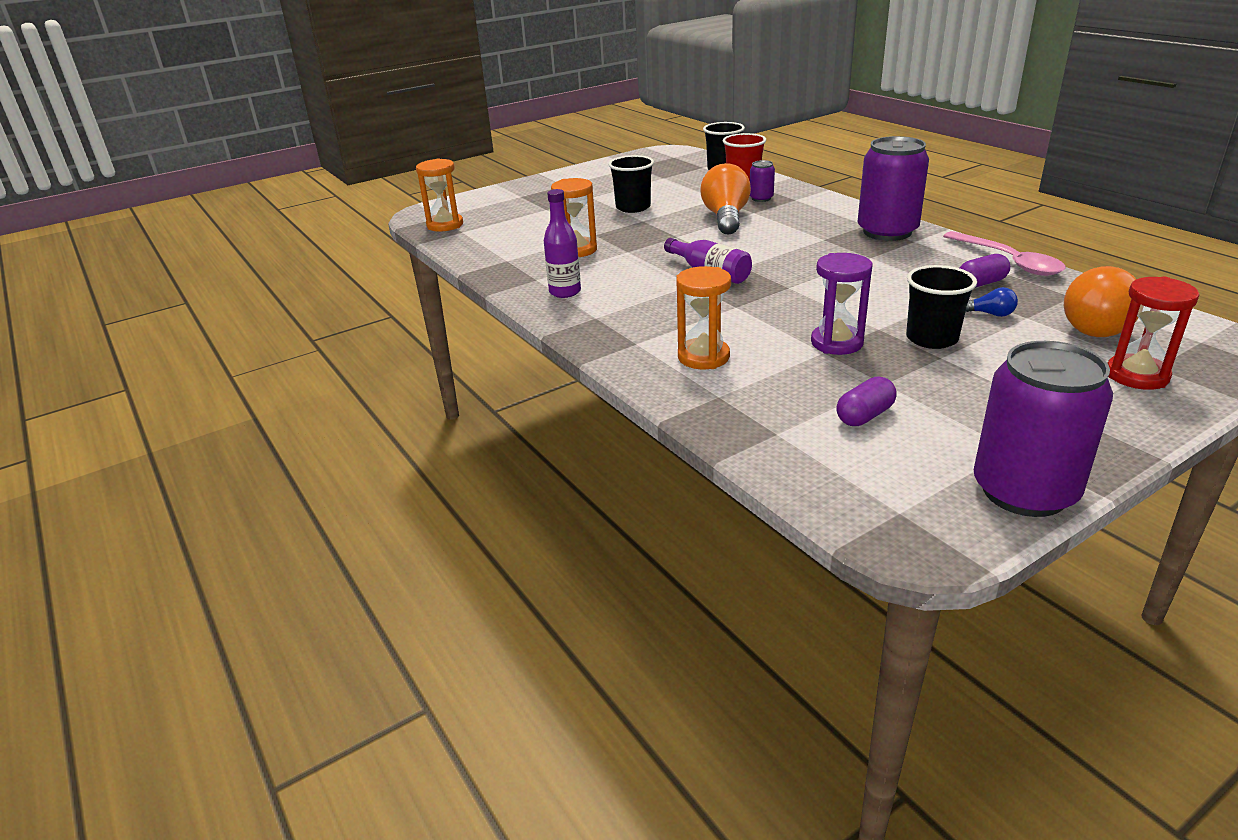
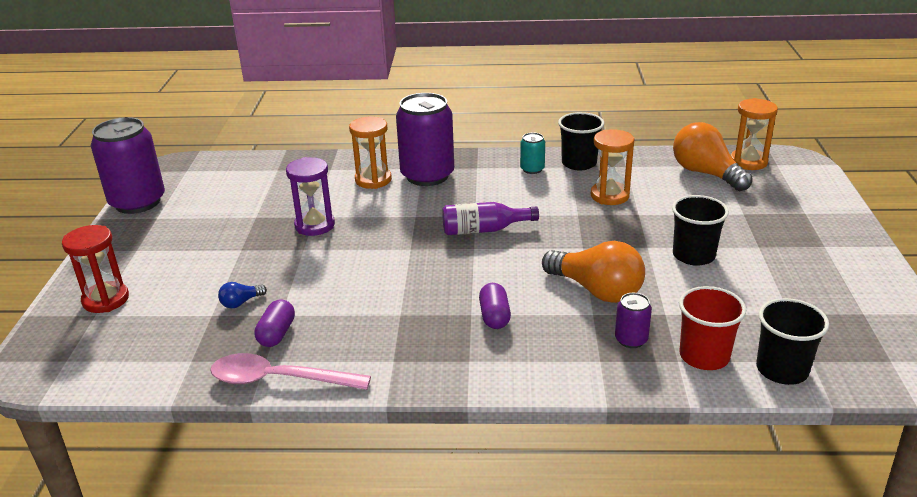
camera: 125 degrees right, 0 degrees up
purple bottle [544,189,581,298] -> turquoise can [520,133,545,174]
purple capsule [836,376,897,426] -> purple capsule moved to [479,283,511,329]
purple can [858,136,929,241] -> purple can moved to [396,93,454,186]
black cup [906,265,977,349] -> black cup moved to [558,112,604,171]
orange light bulb [1064,266,1138,337] -> orange light bulb moved to [673,122,752,191]

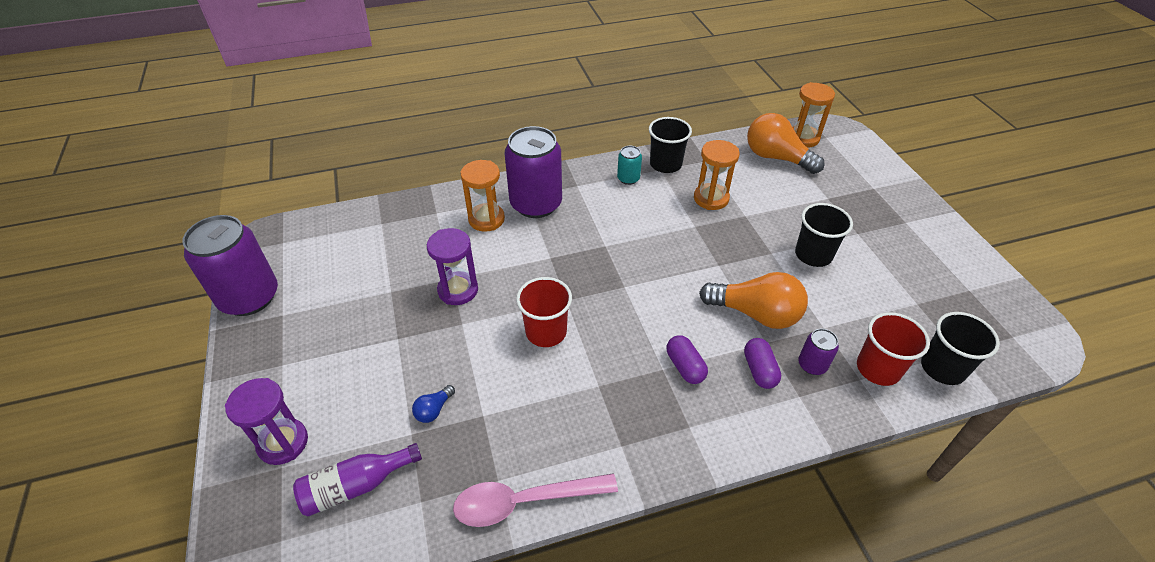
camera: 20 degrees left, 15 degrees up
red hourglass [62,225,129,313] -> purple hourglass [225,378,308,465]
purple capsule [254,299,295,347] -> purple capsule moved to [744,338,781,389]
purple bottle [442,202,539,235] -> purple bottle moved to [293,443,422,517]
none -> red cup [516,277,572,347]

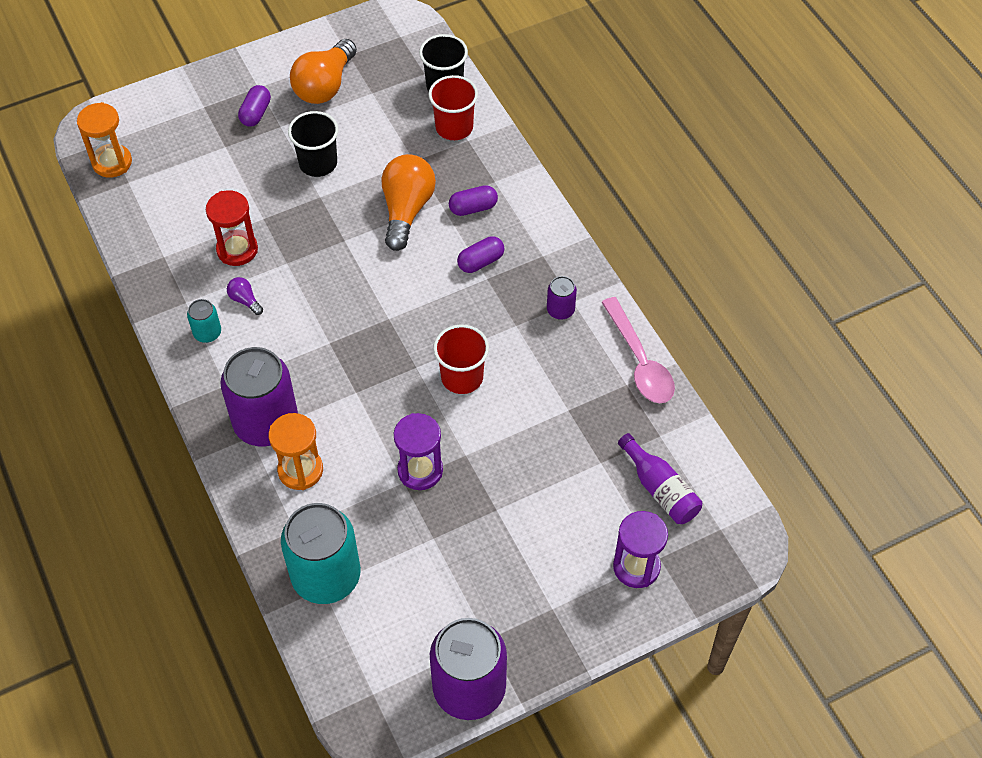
camera: 100 degrees left, 10 degrees up
blue light bulb [412,385,455,423] -> none
black cup [649,117,692,173] -> none
orange hourglass [694,140,740,210] -> red hourglass [206,191,258,266]
orange light bulb [747,113,824,174] -> orange light bulb moved to [290,39,357,104]
purple can [798,329,839,375] -> purple can moved to [547,276,577,320]
none -> purple light bulb [227,277,263,315]
none -> purple capsule [238,85,271,127]
none -> turquoise can [281,503,361,604]

